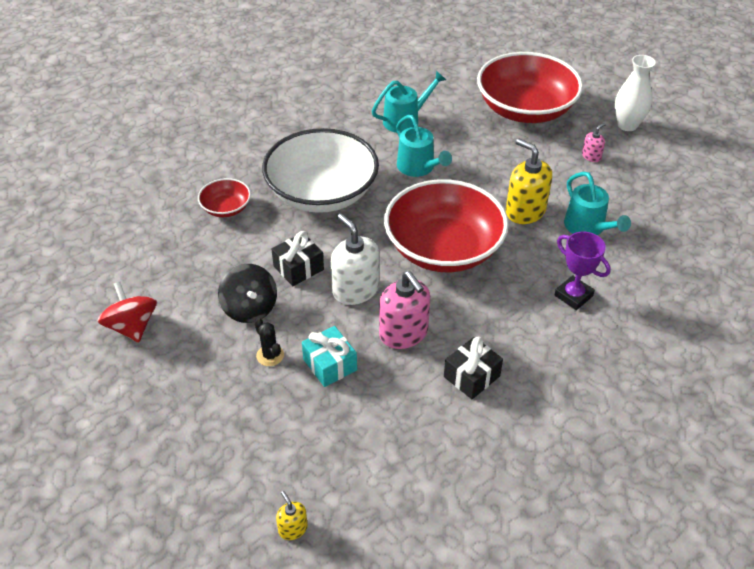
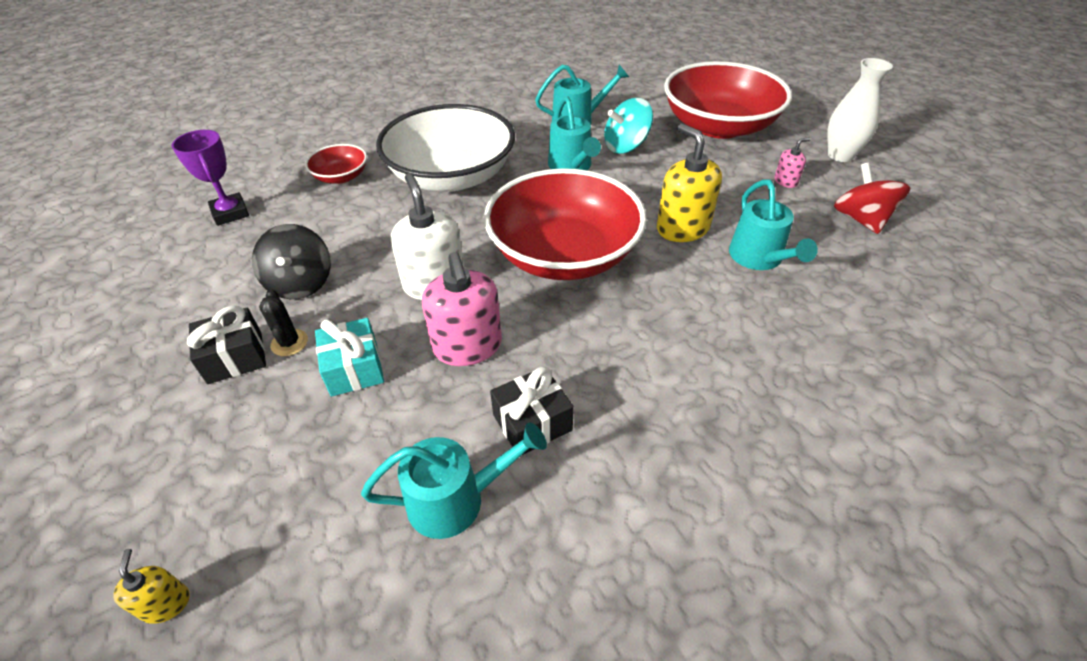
camera: 15 degrees right, 0 degrees up
red spinning top [97,282,157,342] -> red spinning top moved to [834,163,911,234]
black gift [271,231,324,286] -> black gift moved to [187,306,266,384]
purple trophy [554,232,611,310] -> purple trophy moved to [172,130,249,226]
none -> turquoise watering can [361,423,547,539]
none -> turquoise spinning top [604,98,653,154]

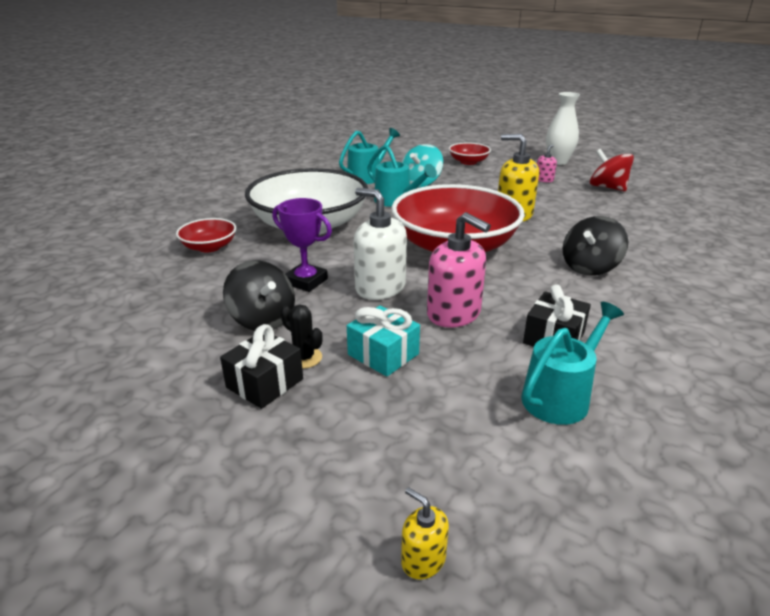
camera: 30 degrees left, 15 degrees down
purple trophy [172,130,249,226] -> purple trophy moved to [272,198,332,292]
red bowl [664,61,792,139] -> red bowl [449,142,491,165], size x0.45
turquoise watering can [729,179,818,270] -> none
none -> black spinning top [562,216,628,276]

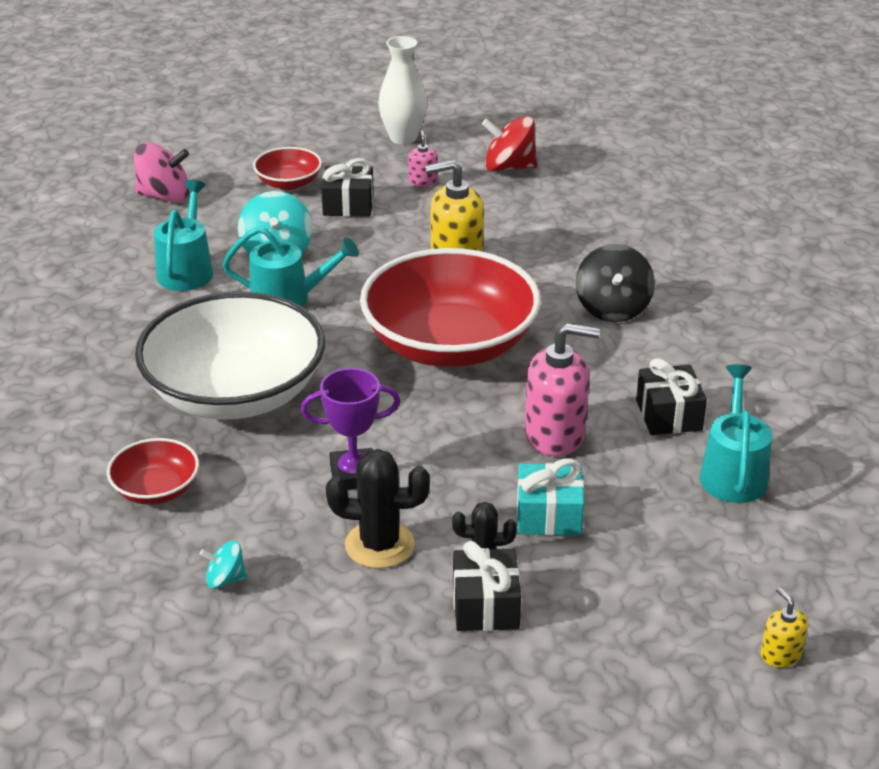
camera: 40 degrees left, 5 degrees up
black spinning top [223,260,295,331] -> black cactus [326,449,430,569]
white soap dispenser [354,188,407,300] -> none
yellow soap dispenser [401,487,449,580] -> yellow soap dispenser turned 60 degrees clockwise [761,587,808,668]
none -> pink spinning top [134,142,189,203]
none -> turquoise spinning top [200,540,247,589]
none -> black gift [321,158,374,217]

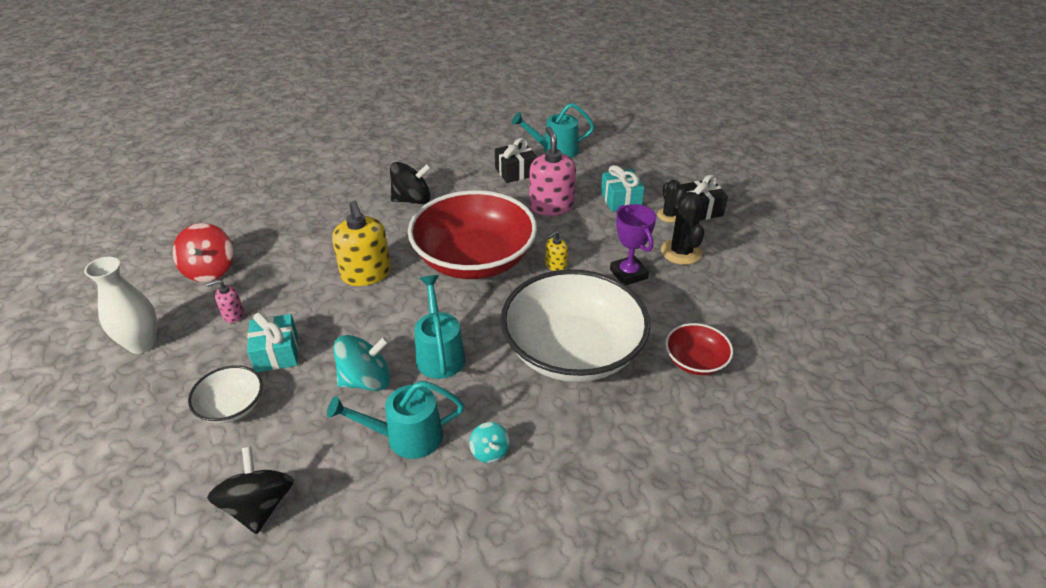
camera: 105 degrees left, 5 degrees up
pink spinning top [134,142,189,203] -> black spinning top [207,446,294,534]
turquoise spinning top [200,540,247,589] -> turquoise spinning top moved to [469,422,510,463]
red bowl [253,147,322,190] -> white bowl [188,365,263,423]
black gift [321,158,374,217] -> turquoise gift [247,313,298,372]
yellow soap dispenser [761,587,808,668] -> yellow soap dispenser moved to [545,231,568,271]

